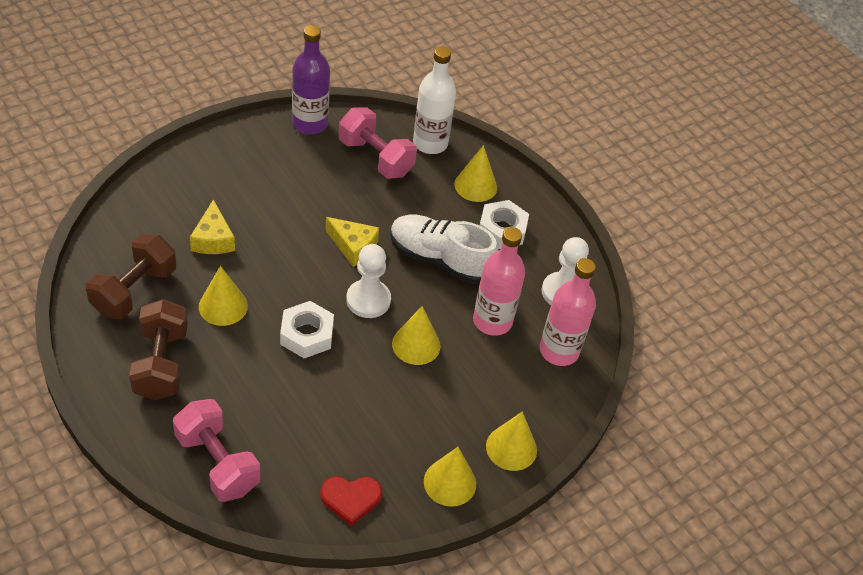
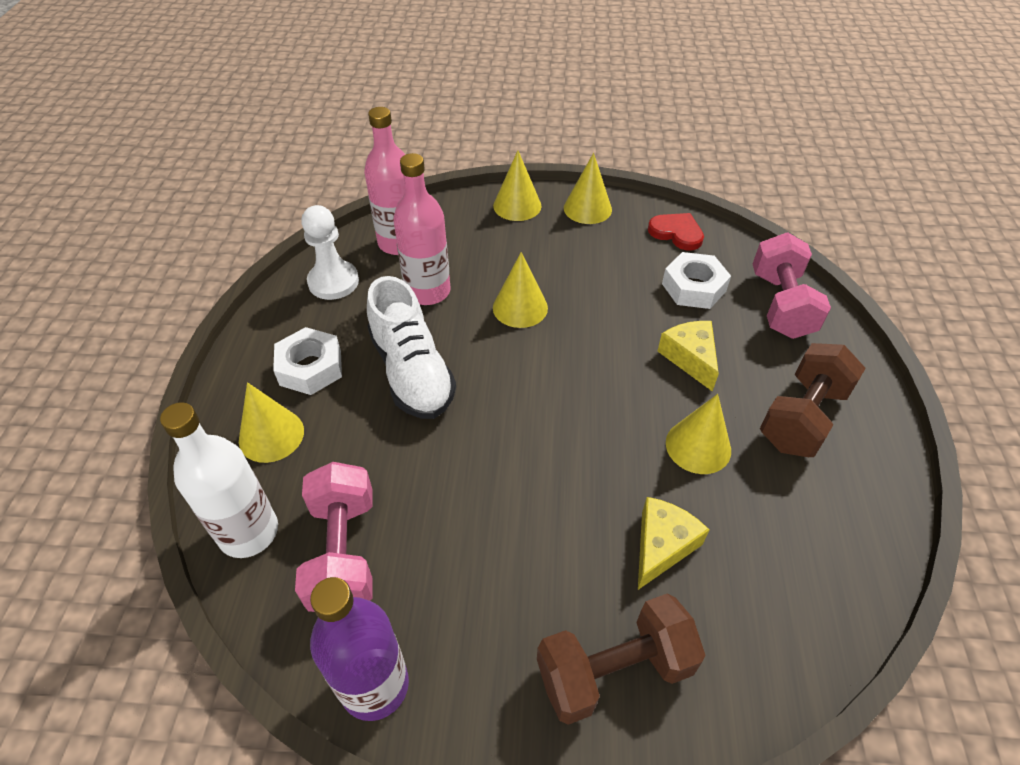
camera: 135 degrees left, 0 degrees up
brown dumbbell [86,234,176,319] -> brown dumbbell moved to [537,594,705,725]
white nut [280,301,334,358] -> white nut moved to [662,252,731,309]
yellow cheese [325,217,379,267] -> yellow cheese moved to [658,321,719,391]
white pawn [346,244,391,318] -> none

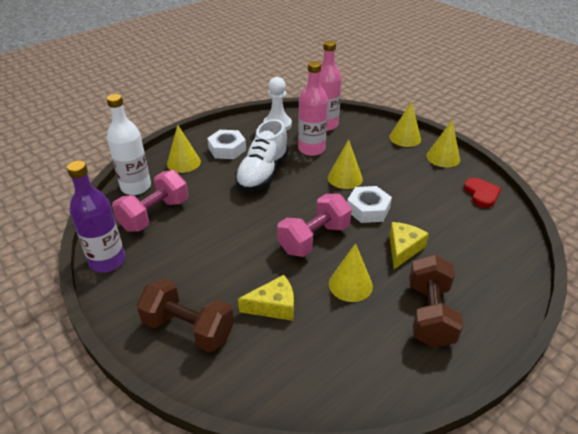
camera: 45 degrees right, 10 degrees down
white nut [662,252,731,309] -> white nut moved to [347,186,392,223]
pink dumbbell [753,233,831,339] -> pink dumbbell moved to [277,194,352,257]
brown dumbbell [760,343,866,457] -> brown dumbbell turned 75 degrees counterclockwise [409,255,464,348]

